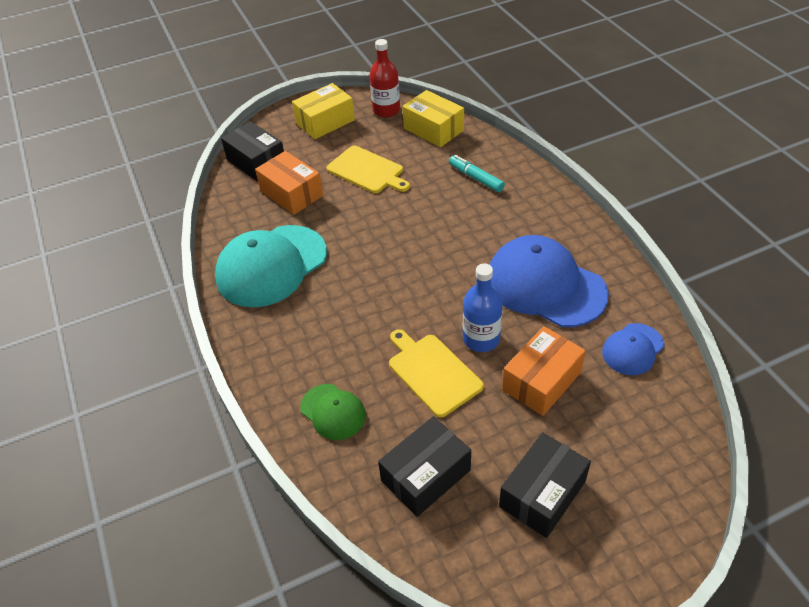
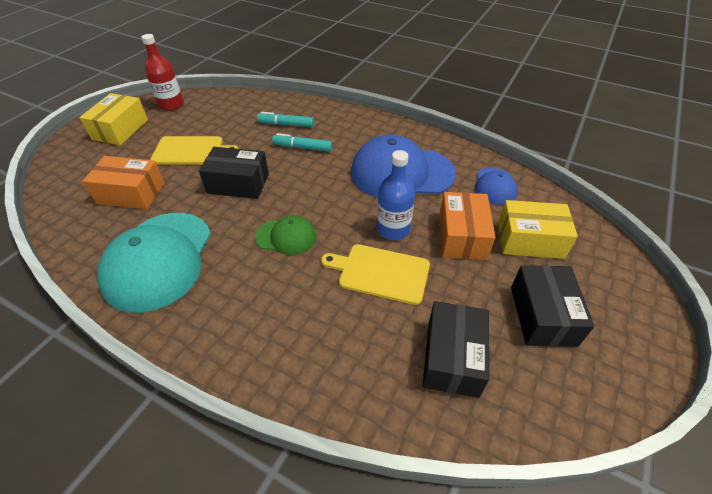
camera: 40 degrees left, 0 degrees up
black box [221,121,284,182] -> black box moved to [199,147,269,199]
green cap [300,384,366,440] -> green cap moved to [255,215,316,255]
yellow box [402,90,464,147] -> yellow box moved to [498,200,578,259]
none -> turquoise marker [272,133,332,152]

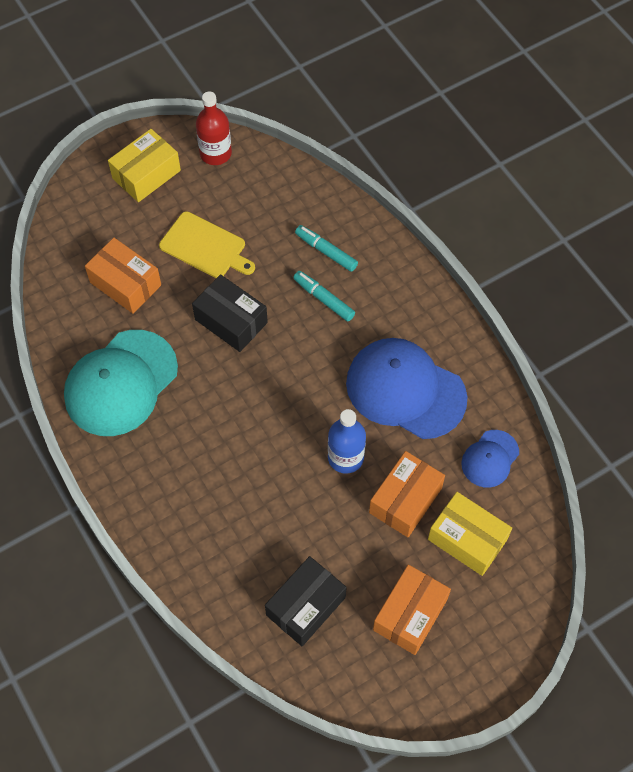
camera: 30 degrees right, 15 degrees up
green cap [255,215,316,255] -> none
yellow cutting board [321,244,430,305] -> none
black box [511,265,595,347] -> orange box [373,564,451,655]

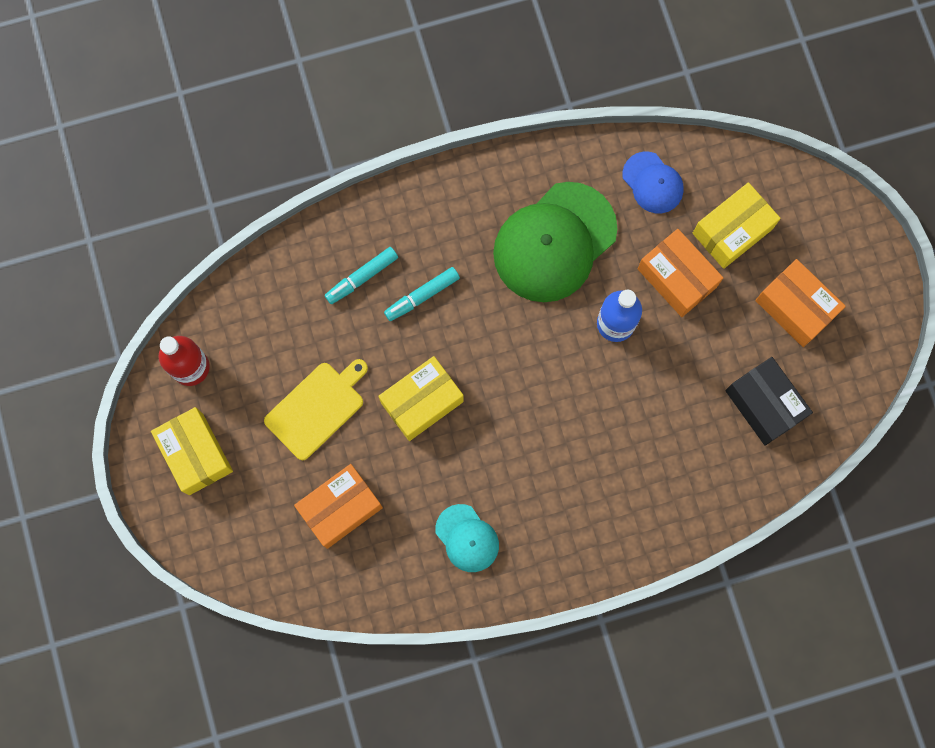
camera: 75 degrees left, 15 degrees up
turquoise cap [64,330,178,436] -> turquoise cap [435,504,499,572], size x0.51
black box [192,274,268,352] -> yellow box [378,356,464,441]
blue cap [346,338,468,439] -> green cap [493,182,618,302]

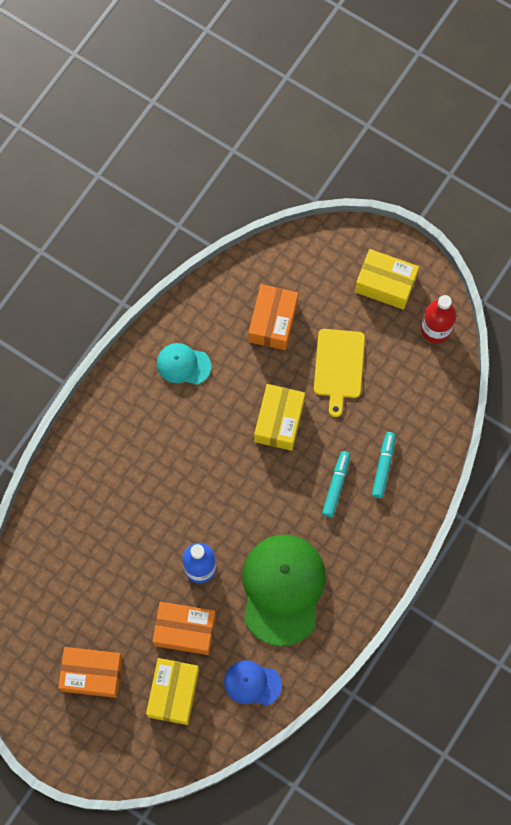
camera: 140 degrees right, 5 degrees down
black box [725,357,813,446] -> none

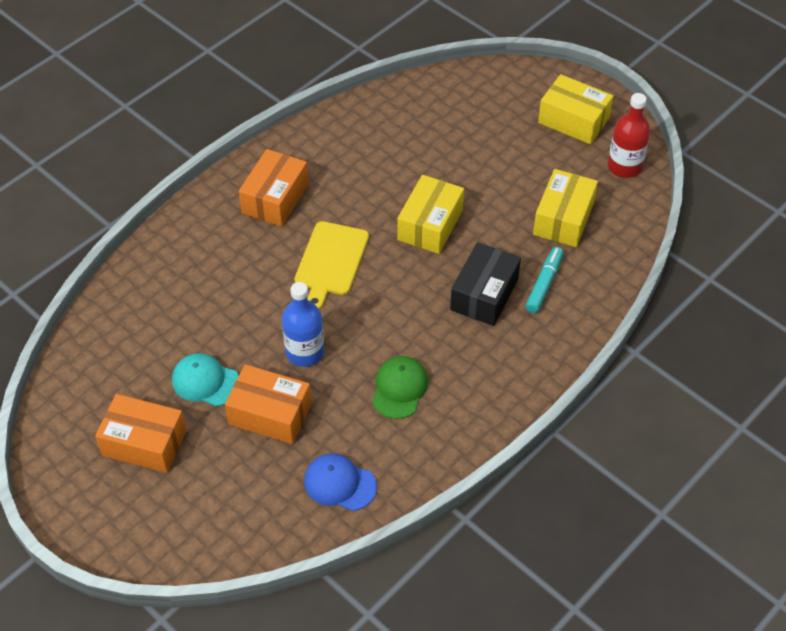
camera: 10 degrees right, 20 degrees down
yellow box [146,658,199,725] -> yellow box moved to [533,169,598,247]
turquoise cap [157,343,211,385] -> turquoise cap moved to [172,353,239,406]
green cap [242,535,326,646] -> green cap [372,356,428,419], size x0.51
orange box [249,284,298,350] -> orange box moved to [239,149,309,227]
yellow cutting board [314,329,365,417] -> yellow cutting board moved to [294,221,369,310]
turquoise marker [322,451,350,517] -> black box [450,242,521,326]

